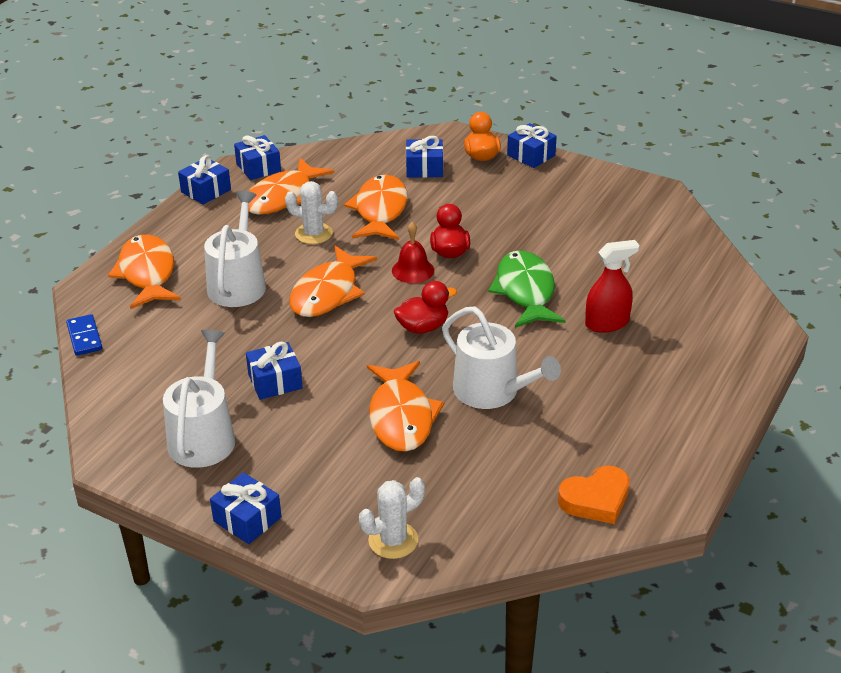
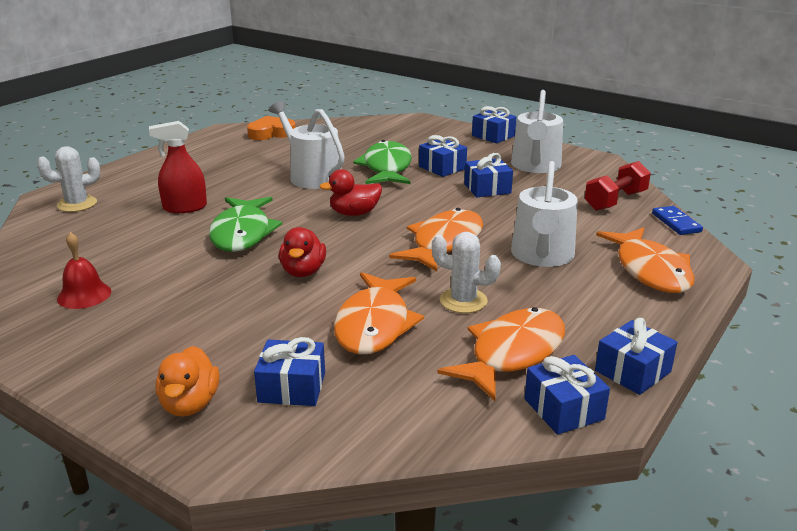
camera: 175 degrees left, 10 degrees down
white cactus [359,477,425,559] -> white cactus moved to [37,146,100,212]
orange fish [367,361,444,452] -> green fish [353,140,412,184]
red bell [392,222,434,283] -> red bell moved to [57,232,111,309]
blue gift [507,123,557,168] -> blue gift moved to [419,135,467,177]
none -> red dumbbell [585,161,651,211]

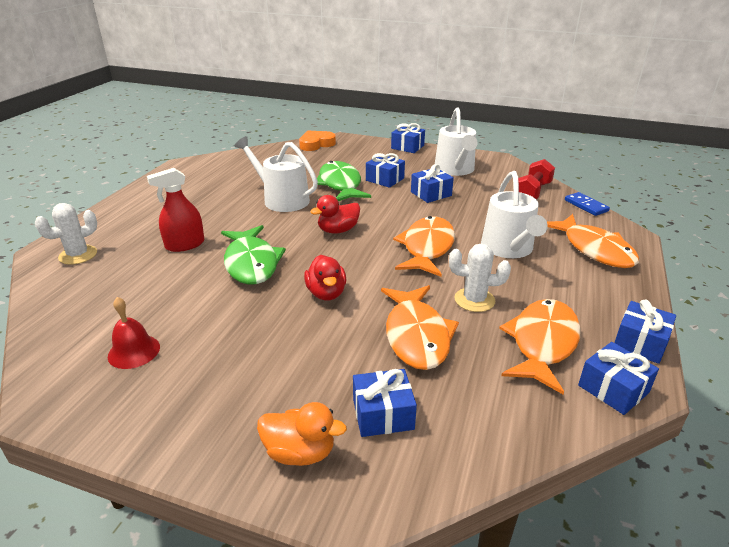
camera: 15 degrees left, 5 degrees up
orange duck [156,346,220,417] -> orange duck turned 60 degrees counterclockwise [257,402,347,466]
orange heart [247,116,296,140] -> orange heart moved to [299,131,336,151]

